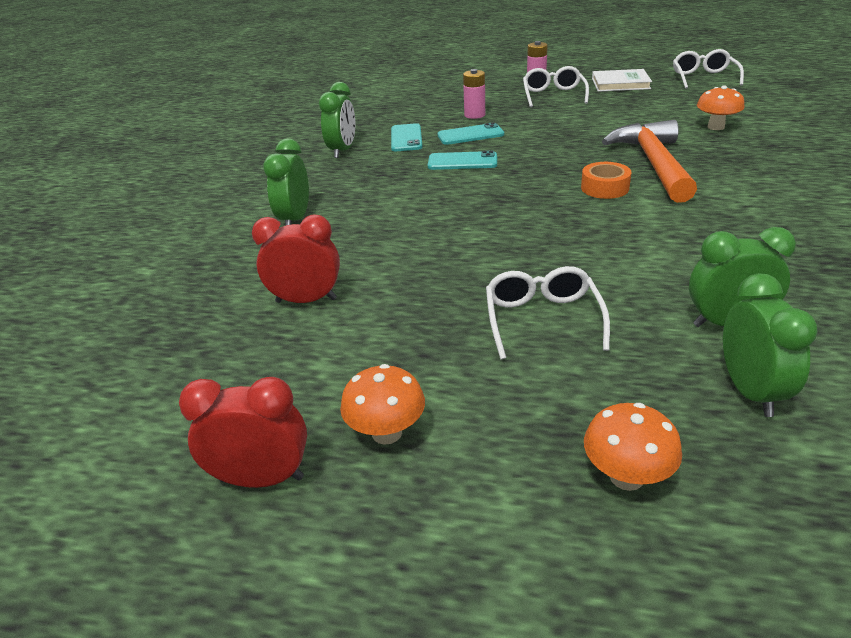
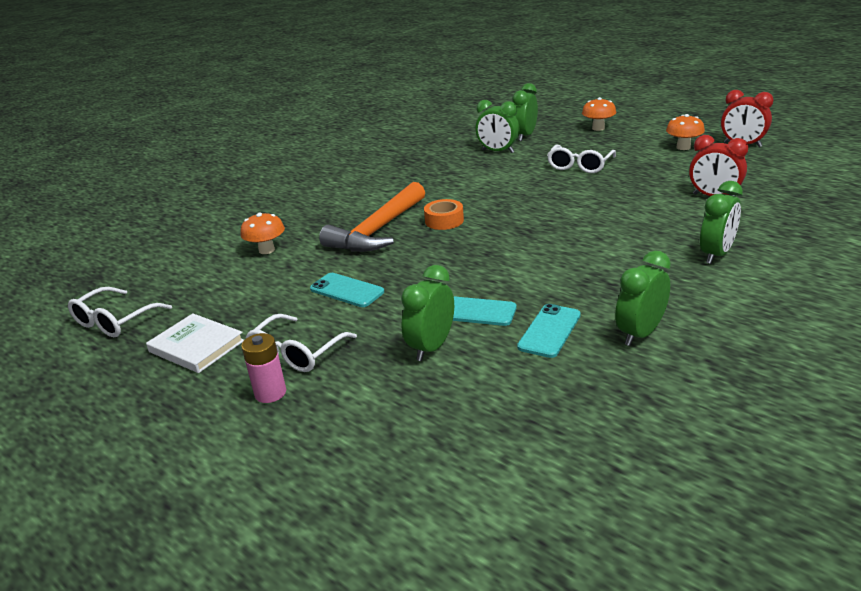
camera: 150 degrees left, 5 degrees down
turquoise phone [428,151,497,170] -> turquoise phone moved to [310,273,384,307]
pink battery [463,69,485,119] -> green clock [401,265,454,361]

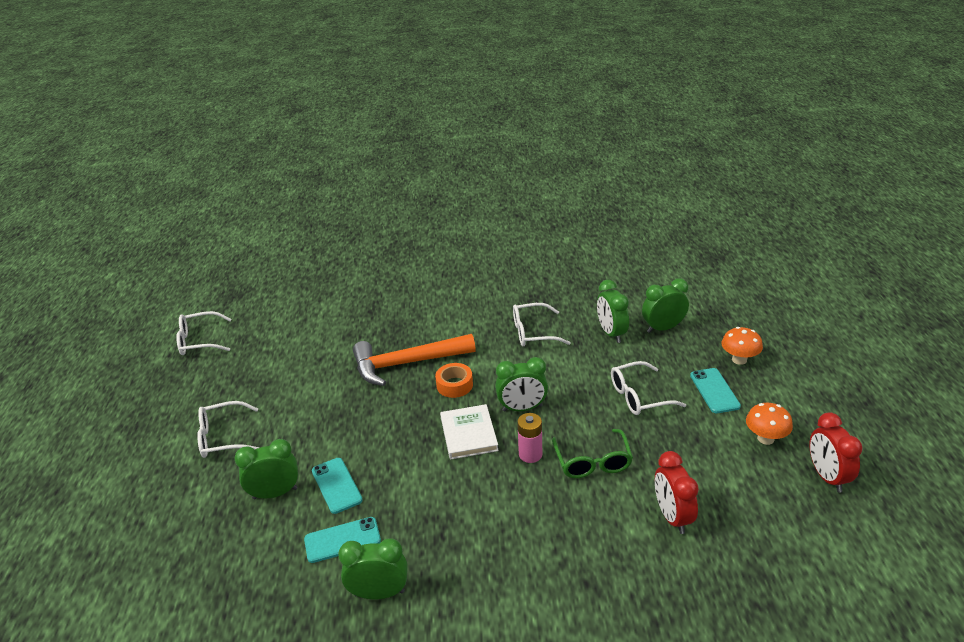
camera: 45 degrees right, 5 degrees up
white book [146,313,244,373] -> white book moved to [440,404,499,460]
orange mushroom [240,213,285,254] -> none
pink battery [241,333,286,403] -> pink battery moved to [517,413,542,463]
turquoise phone [310,273,384,307] -> turquoise phone moved to [690,368,741,413]
green clock [700,181,743,264] -> green clock moved to [495,357,548,412]
none -> white glasses [513,303,570,347]
none -> green glasses [552,429,633,478]

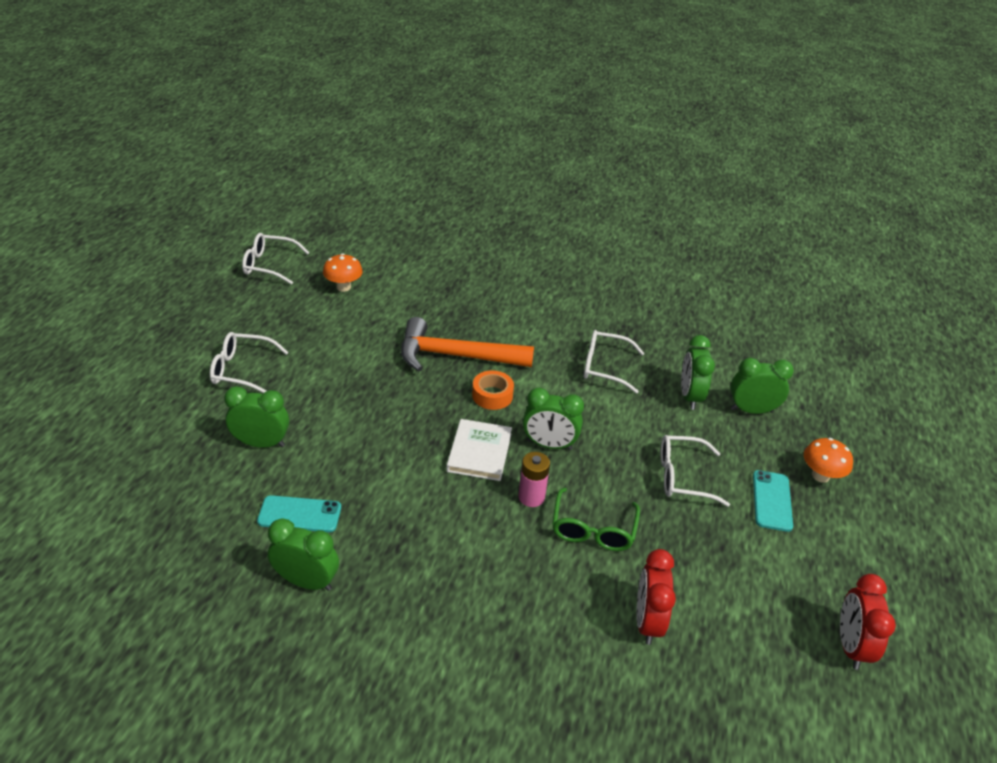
camera: 15 degrees right, 5 degrees up
turquoise phone [312,458,363,514] -> none
orange mushroom [746,403,793,445] -> orange mushroom moved to [323,253,363,292]

